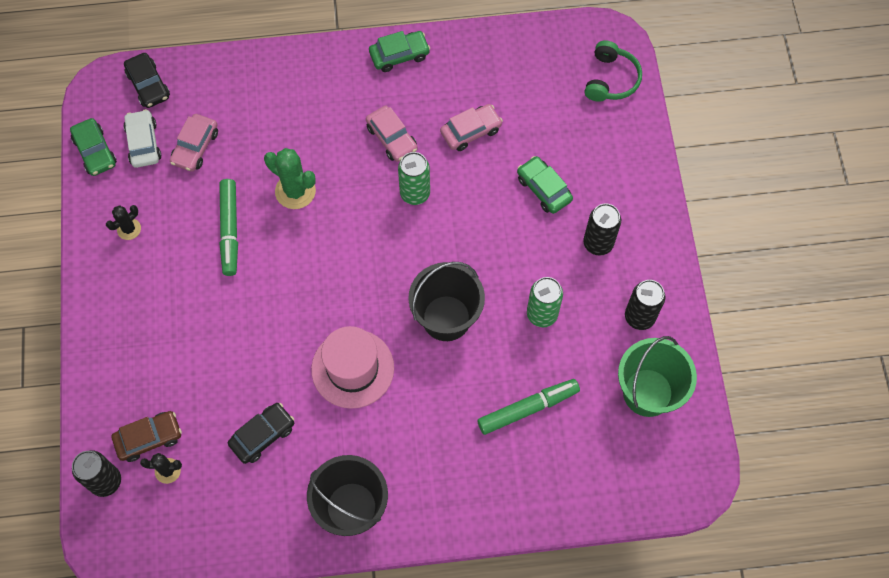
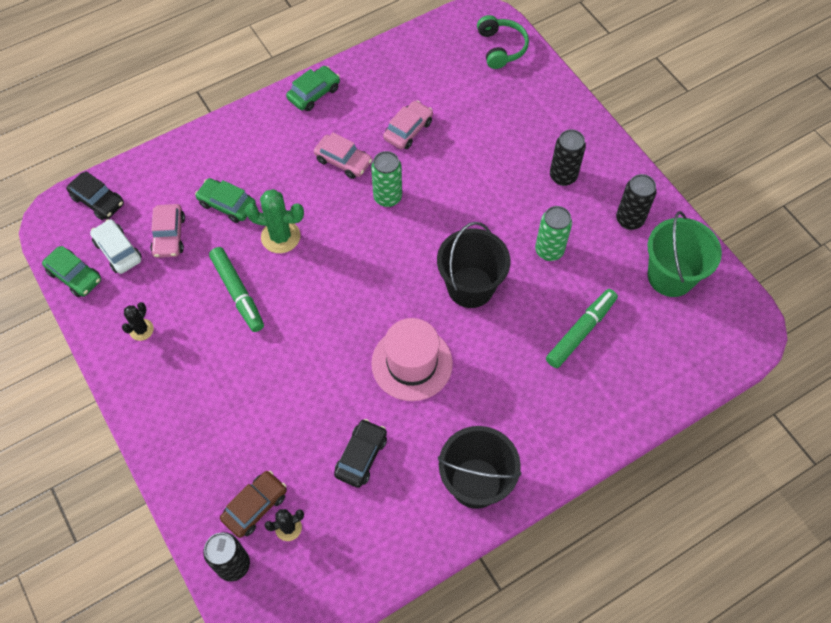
camera: 25 degrees left, 5 degrees down
green car [517,156,573,214] -> green car moved to [195,178,256,223]

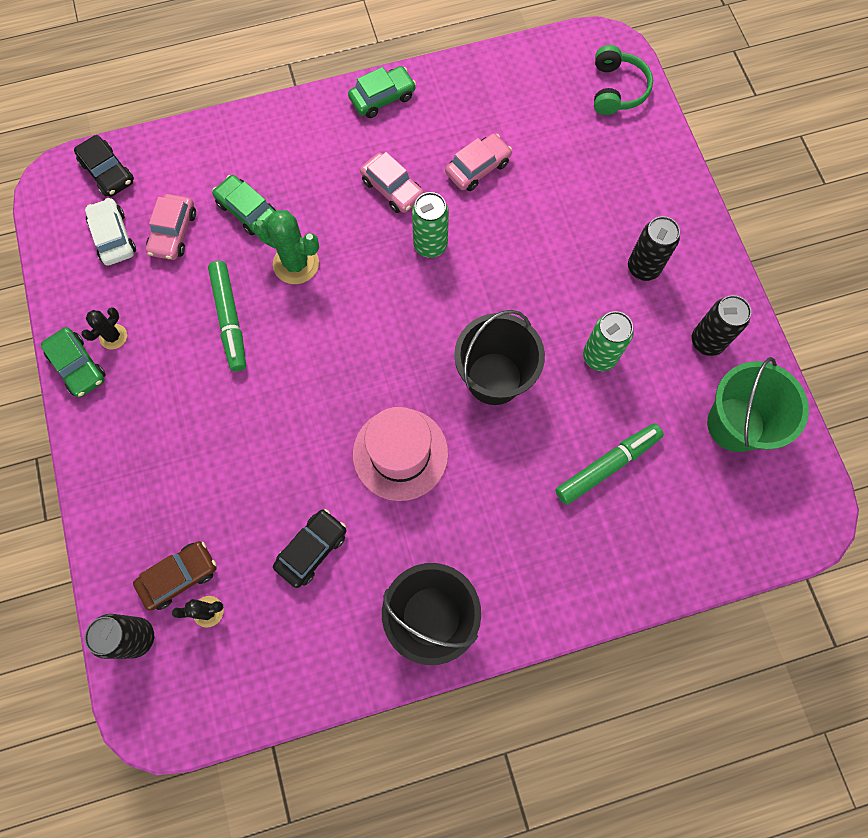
camera: 15 degrees right, 10 degrees up
green car [42,246,101,297] -> green car moved to [41,327,106,397]

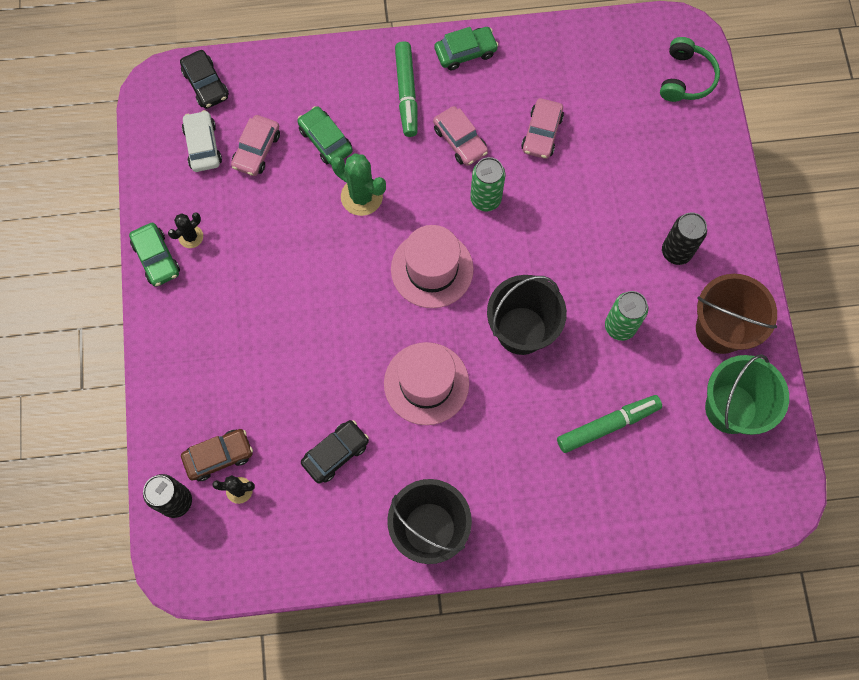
camera: 10 degrees right, 0 degrees up
green marker [208,261,246,372] -> green marker moved to [395,41,418,137]
pink car [445,133,512,191] -> pink car turned 135 degrees clockwise [521,98,564,159]
black can [692,295,751,356] -> brown bucket [696,274,777,354]
none -> pink hat [391,225,474,308]

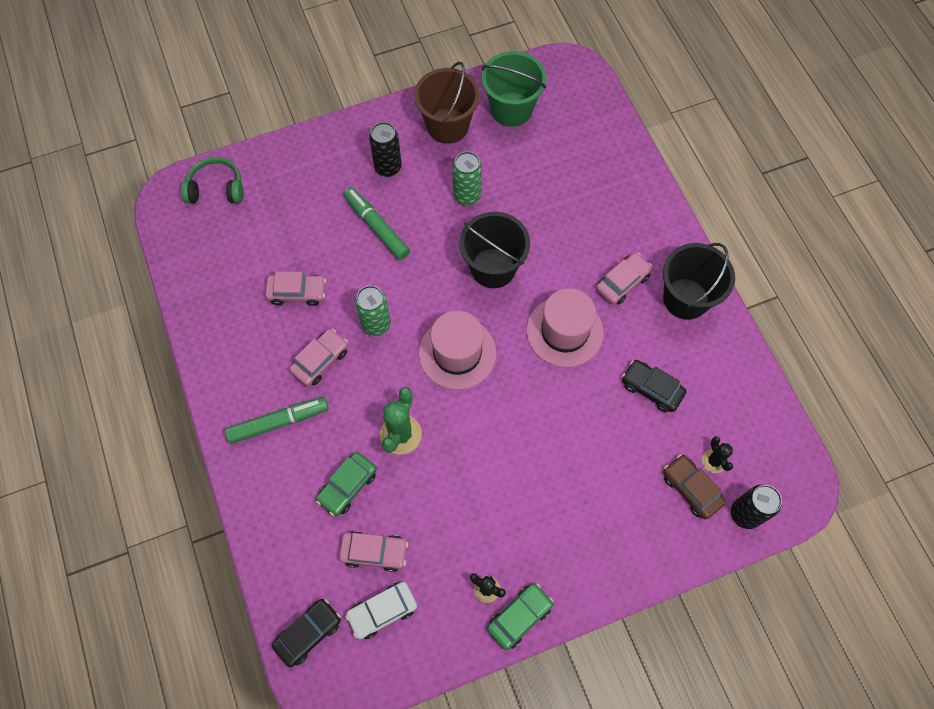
camera: 105 degrees left, 5 degrees down
green car [434,27,499,70] -> none
green marker [557,395,662,453] -> green marker moved to [344,187,410,260]
none -> pink car [596,252,653,305]

